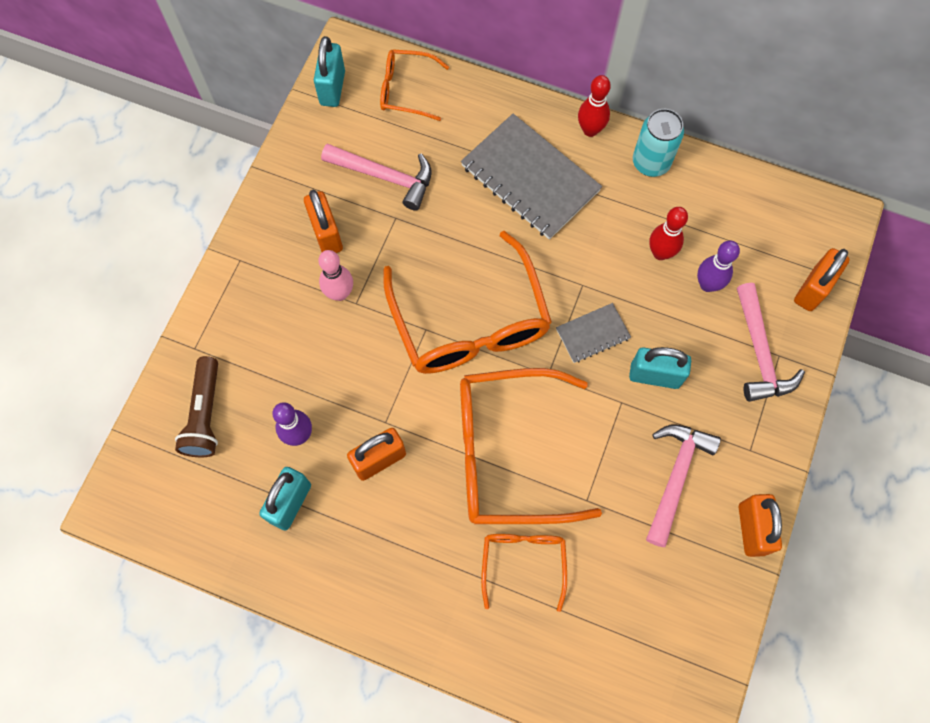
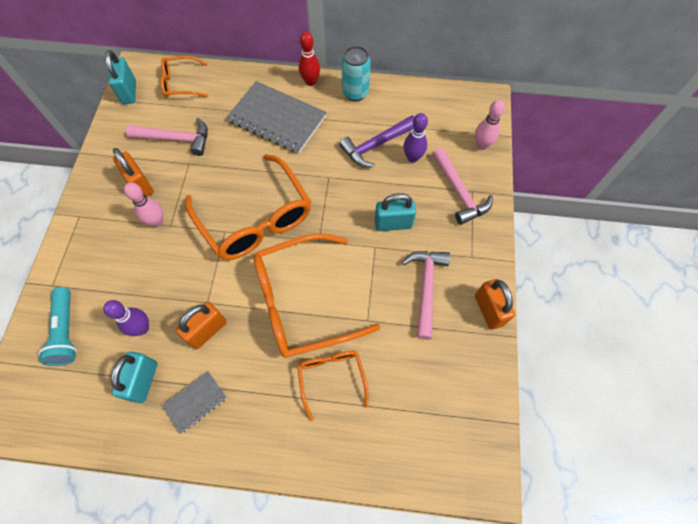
camera: 15 degrees left, 5 degrees down
brown flashlight [175,356,218,457] -> turquoise flashlight [38,287,77,366]
grey notebook [556,303,631,363] -> grey notebook moved to [162,371,227,434]
red bowling pin [649,207,688,260] -> purple hammer [339,115,414,167]
orange padlock [794,248,850,311] -> pink bowling pin [475,100,505,150]

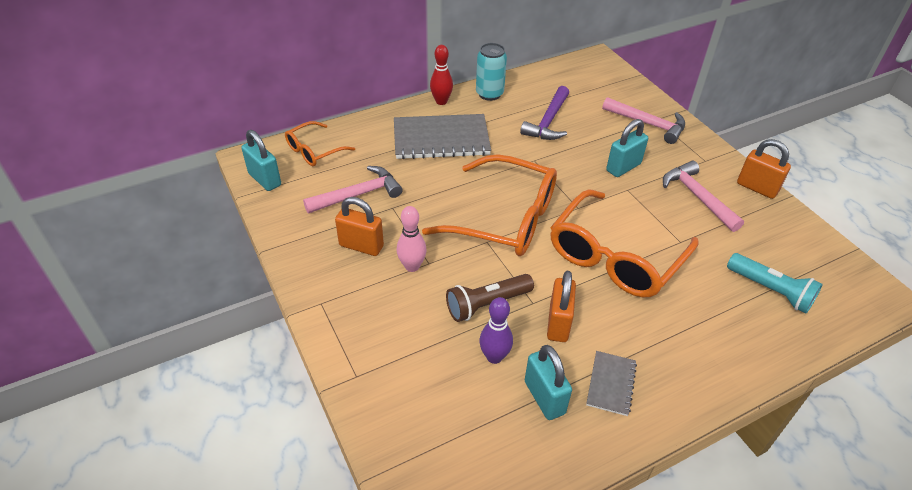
camera: 35 degrees left, 20 degrees down
turquoise flashlight [38,287,77,366] -> turquoise flashlight moved to [727,253,823,313]
orange glasses [297,351,368,421] -> none
purple bowling pin [404,113,428,163] -> none
pink bowling pin [475,100,505,150] -> none
none -> brown flashlight [446,274,534,322]

